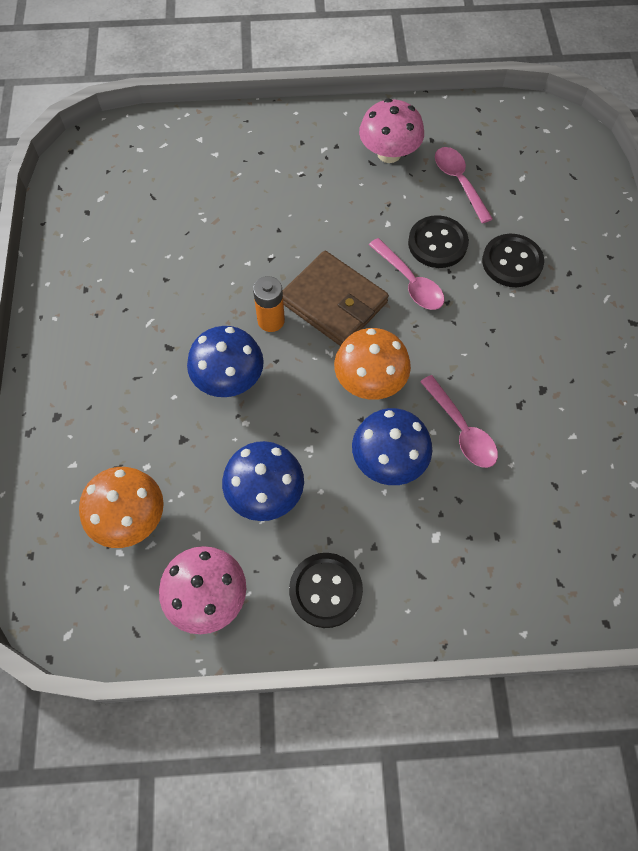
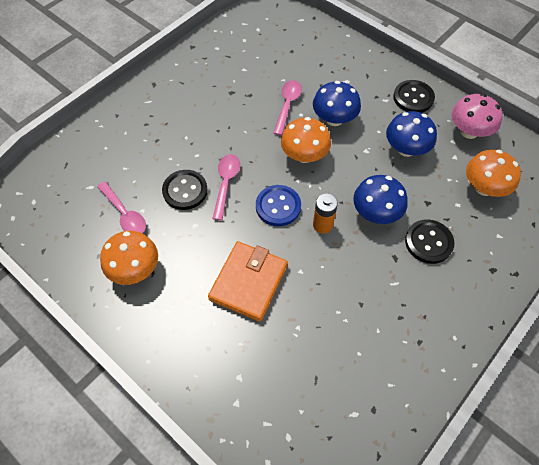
camera: 135 degrees left, 5 degrees down
brown wallet [283,251,389,346] -> blue button [256,185,301,226]
pink mushroom [359,98,424,163] -> orange mushroom [100,231,158,285]
pink spoon [435,147,493,223] -> pink spoon turned 60 degrees counterclockwise [97,182,146,233]
black button [482,234,544,287] -> black button moved to [405,219,454,264]
none -> orange wallet [208,241,287,322]

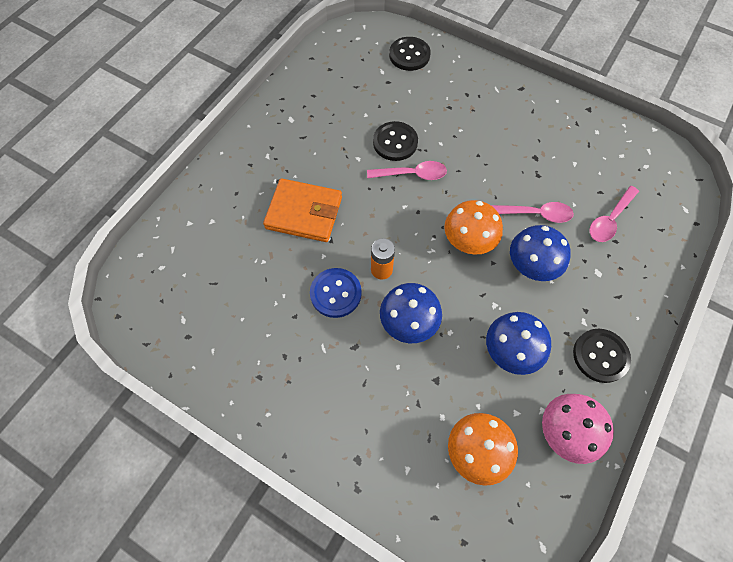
camera: 80 degrees right, 5 degrees up
pink spoon [97,182,146,233] -> pink spoon moved to [589,186,639,242]
orange mushroom [100,231,158,285] -> none
blue button [256,185,301,226] -> blue button moved to [310,268,362,318]
black button [405,219,454,264] -> black button moved to [389,37,431,71]

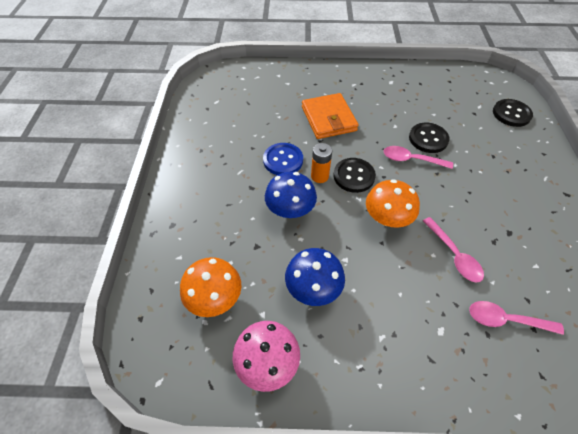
camera: 60 degrees right, 10 degrees down
pink spoon [367,161,447,180] -> pink spoon turned 135 degrees clockwise [384,146,453,169]
blue mushroom [510,225,571,281] -> none
black button [573,328,631,383] -> black button moved to [334,158,376,193]

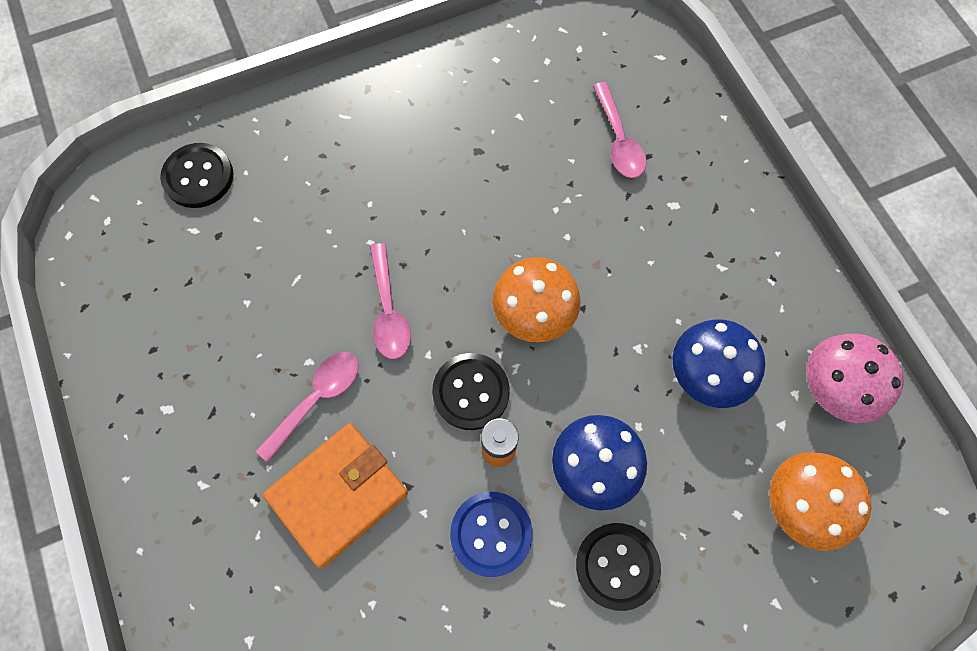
camera: 115 degrees left, 15 degrees up
black button [409,123,450,153] -> black button moved to [576,523,661,611]
pink spoon [423,217,484,282] -> pink spoon moved to [256,352,359,462]

